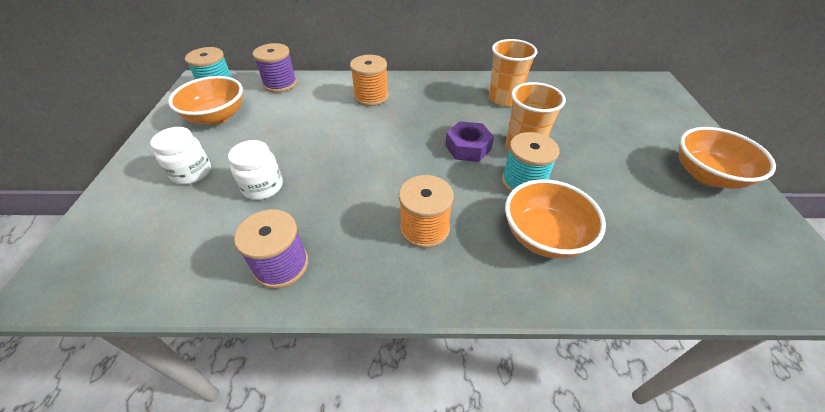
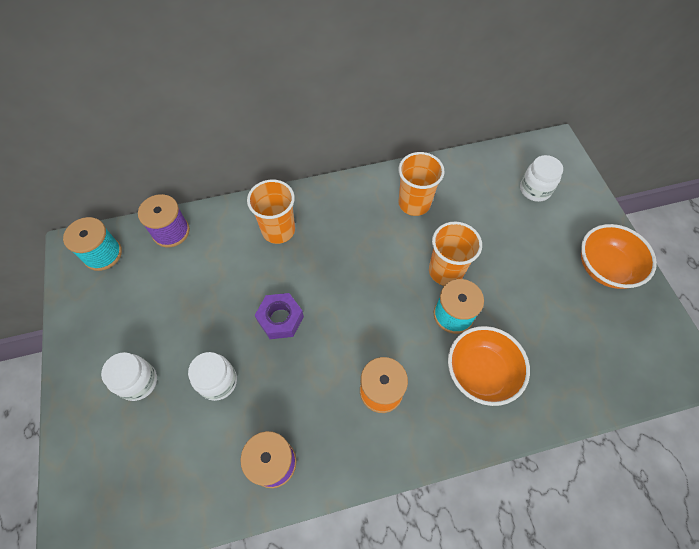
camera: 15 degrees left, 15 degrees up
orange bowl [168,76,243,125] -> none
orange spool [350,55,389,106] -> orange cup [247,179,295,244]
purple nut [445,121,494,162] -> purple nut moved to [255,293,304,339]
none -> white jar [520,155,563,202]

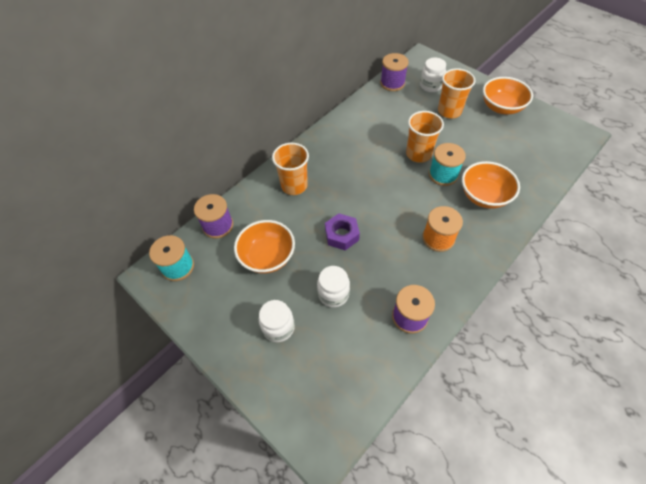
camera: 30 degrees left, 5 degrees down
orange cup [398,152,445,216] -> orange cup moved to [438,68,476,118]
none -> orange bowl [234,220,295,273]
none -> purple spool [380,53,409,91]

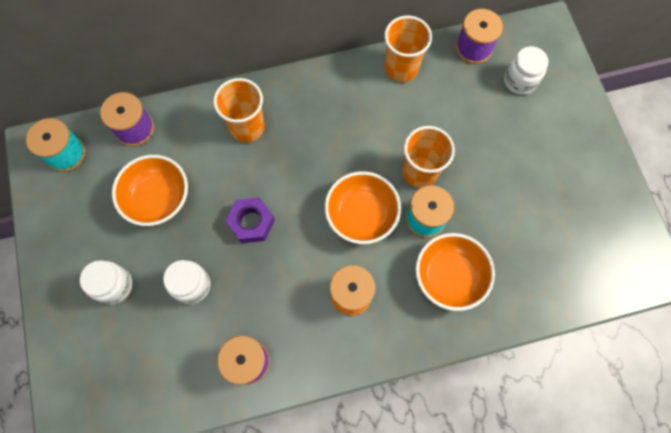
camera: 30 degrees right, 15 degrees up
orange cup [438,68,476,118] -> orange cup moved to [384,16,432,82]
orange bowl [483,77,533,114] -> orange bowl moved to [325,171,401,244]

